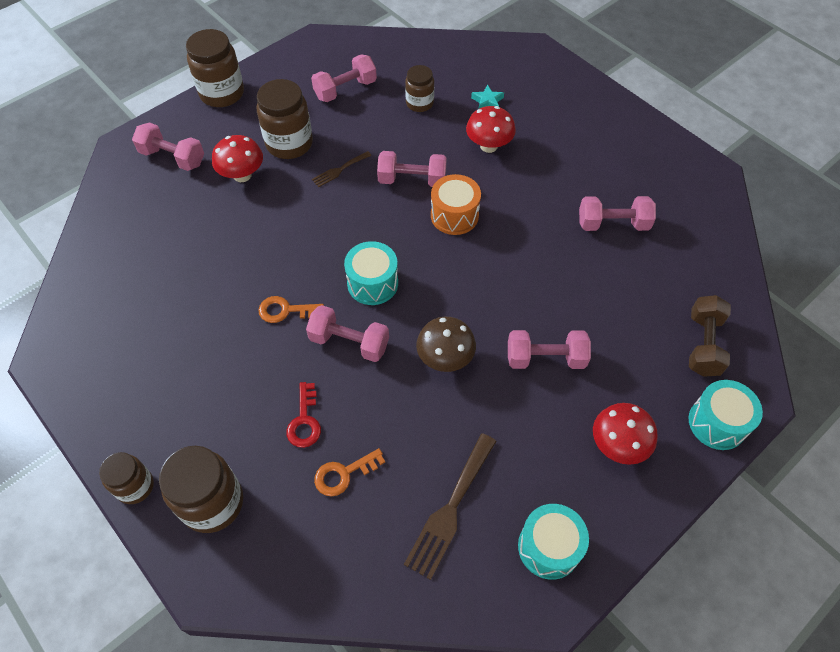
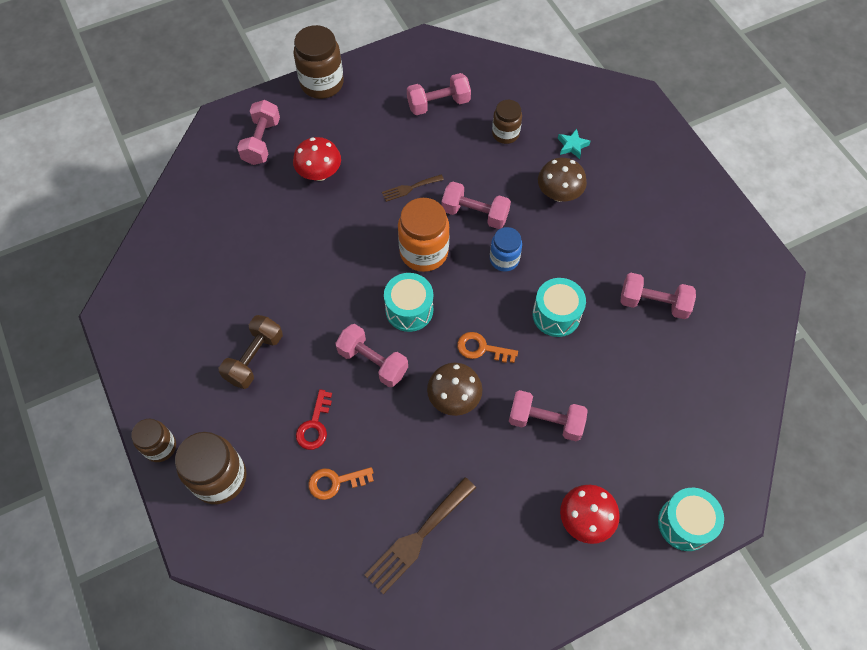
camera: 15 degrees right, 5 degrees up
pink dumbbell [132,122,204,171] -> pink dumbbell turned 60 degrees clockwise [237,100,280,165]
brown jar [257,79,313,159] -> none
orange key [258,296,324,323] -> orange key moved to [457,332,518,363]
orange drum [431,174,481,235] -> blue jar [490,227,522,272]
red mushroom [466,106,516,153] -> brown mushroom [538,158,587,202]
turquoise drum [518,504,589,580] -> turquoise drum moved to [533,278,586,337]
brown dumbbell [689,295,731,377] -> brown dumbbell moved to [219,315,283,389]
none -> orange jar [398,198,450,272]

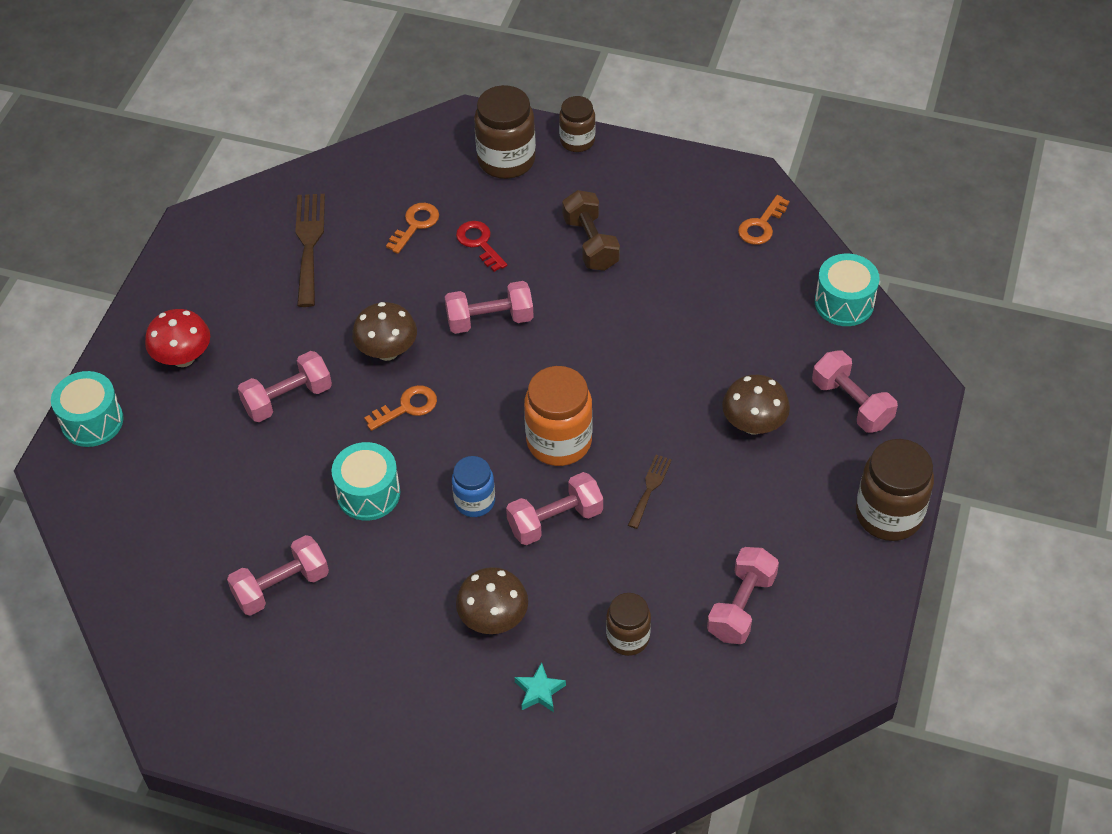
camera: 135 degrees right, 10 degrees down
red mushroom [293,137,341,181] -> brown mushroom [722,375,790,435]
turquoise drum [384,273,433,332] -> turquoise drum moved to [815,253,880,326]
none -> orange key [738,195,789,245]

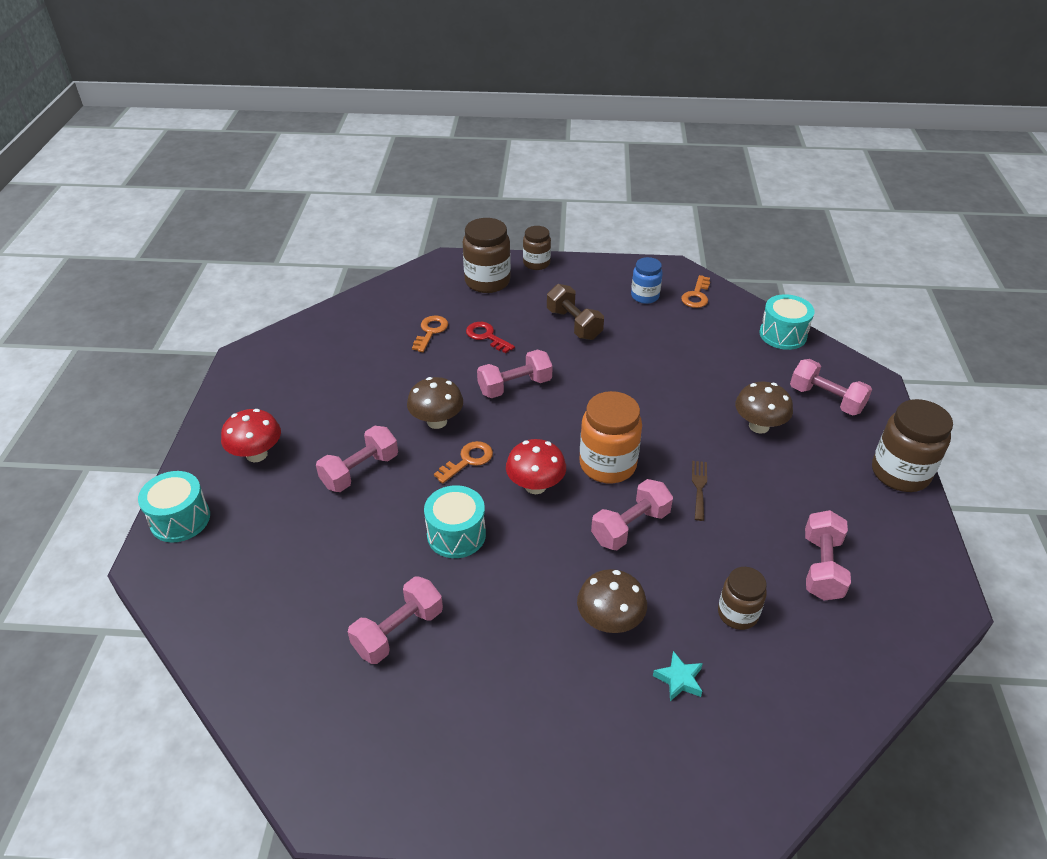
camera: 15 degrees left, 10 degrees down
brown fork [295,194,325,307] -> none
blue jar [452,456,495,517] -> blue jar moved to [631,257,663,304]
none -> red mushroom [506,439,566,494]

